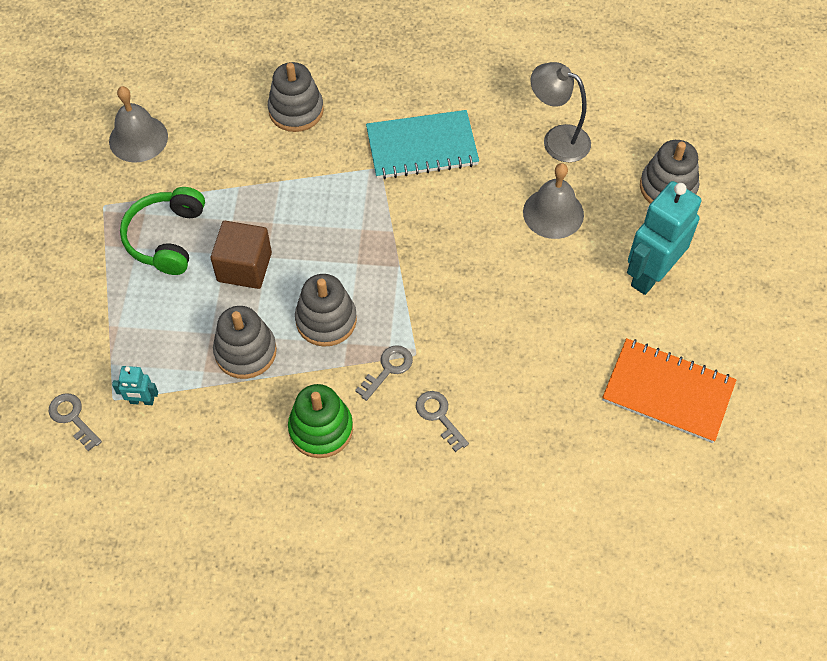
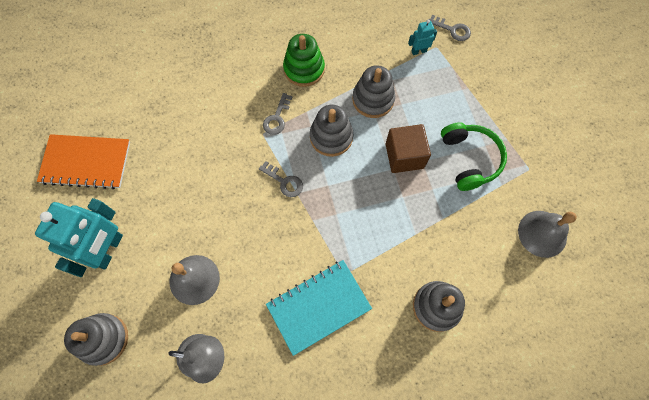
camera: 160 degrees right, 10 degrees up
grey key [416,391,469,452] -> grey key moved to [259,161,303,197]

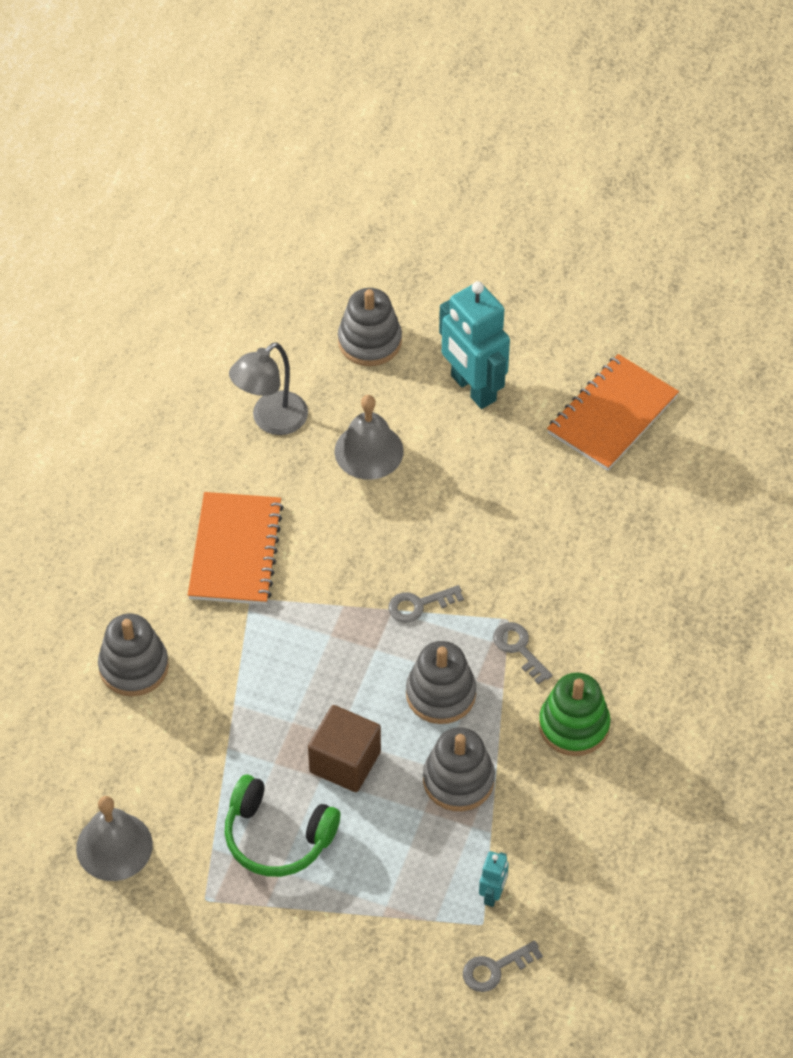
camera: 125 degrees right, 15 degrees down
turquoise notebook [266,260,372,356] -> orange notebook [188,492,284,605]

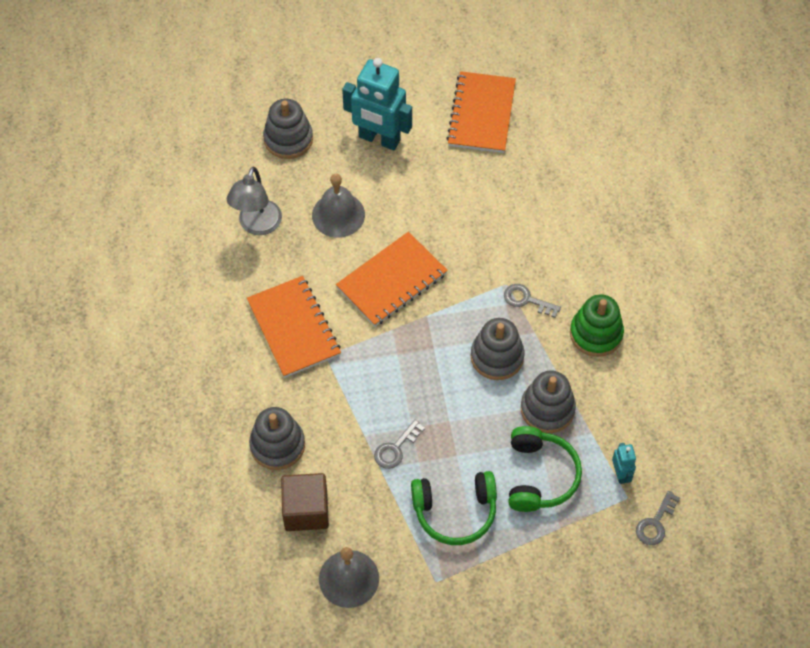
camera: 30 degrees left, 5 degrees up
brown cube [308,705,381,792] -> brown cube moved to [281,473,329,531]
grey key [388,585,464,623] -> grey key moved to [374,420,425,469]
none -> orange notebook [336,232,448,327]
none -> green headphones [508,426,582,512]

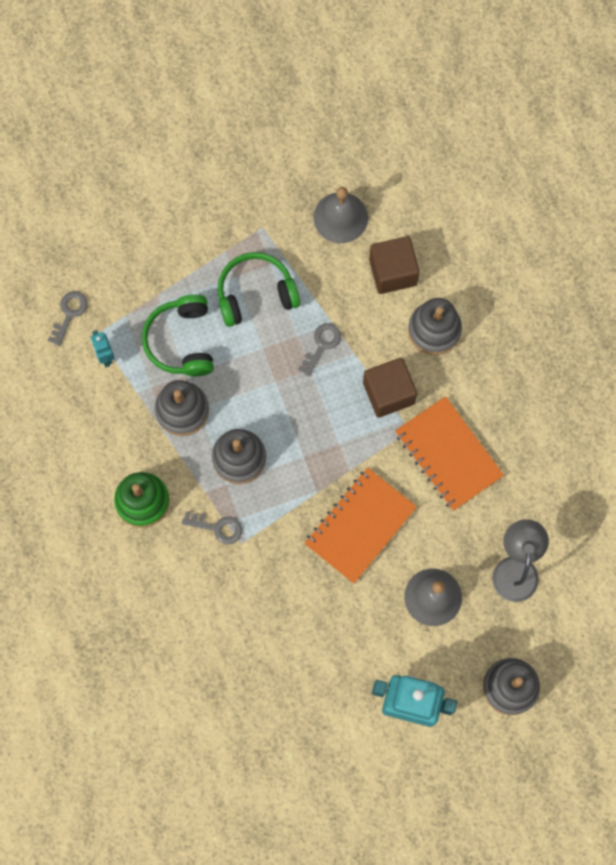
camera: 170 degrees right, 15 degrees up
orange notebook [446,71,516,153] -> none
none -> brown cube [363,358,417,418]

